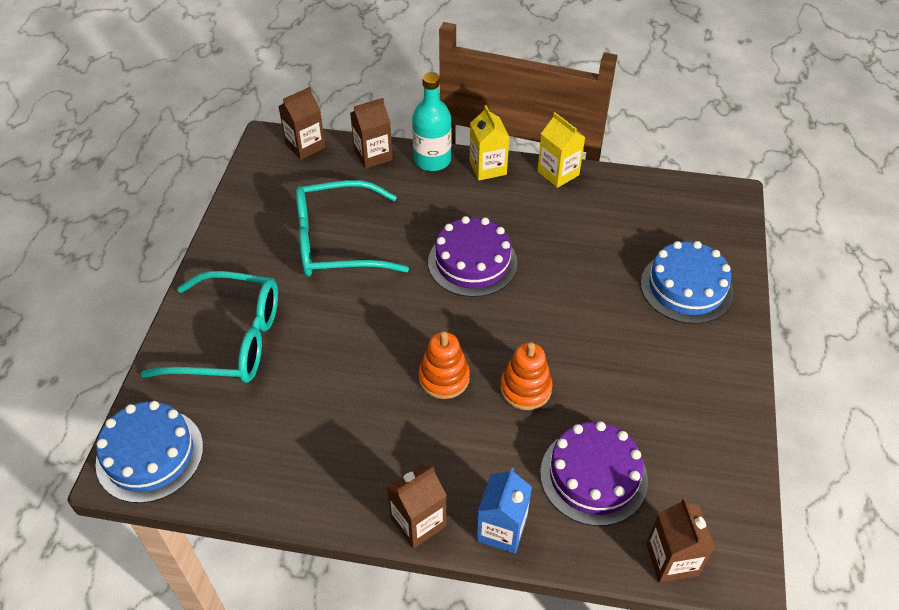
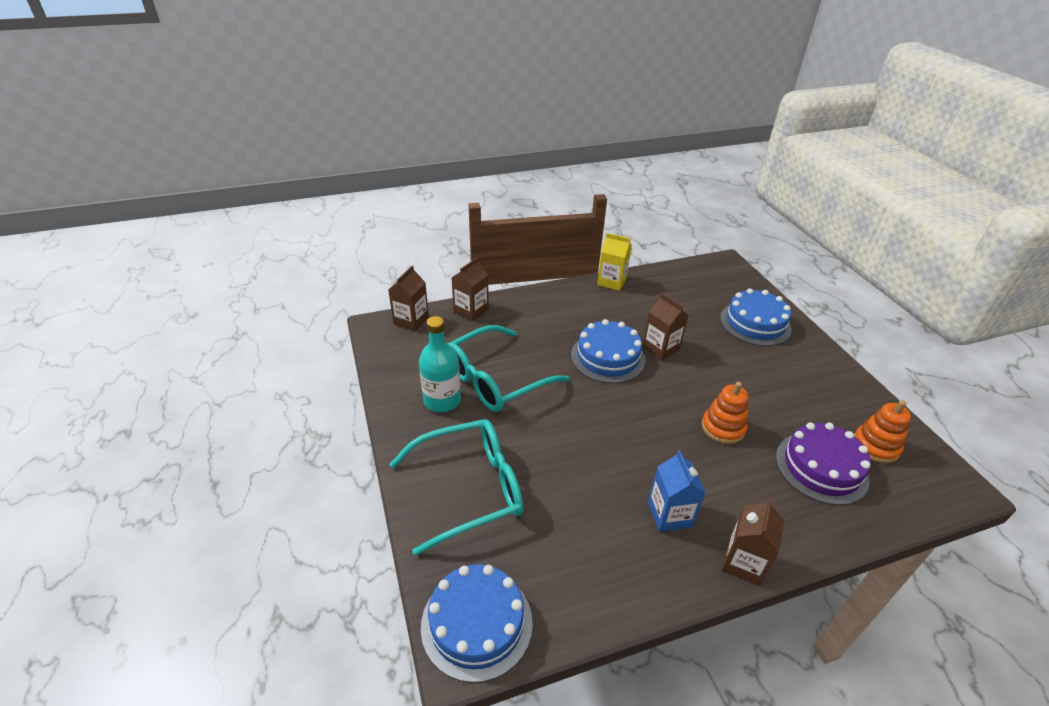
camera: 30 degrees left, 10 degrees down
turquoise bottle [412,72,452,171] -> turquoise bottle moved to [419,316,461,412]
orange stacking toy [418,332,470,399] -> orange stacking toy moved to [854,400,911,463]
purple cake [428,216,517,297] -> blue cake [571,319,646,383]
yellow carton [469,105,509,180] -> none
blue carton [476,468,532,554] -> blue carton moved to [648,450,706,532]
brown carton [646,498,715,583] -> brown carton moved to [642,293,688,360]

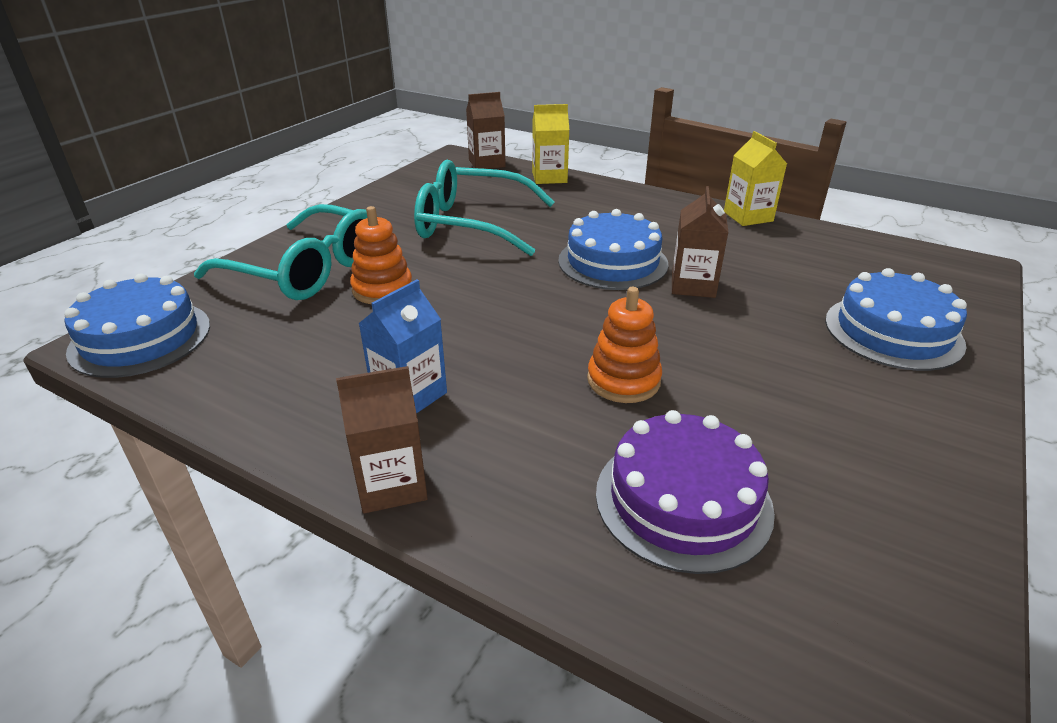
camera: 50 degrees right, 5 degrees down
turquoise bottle [419,316,461,412] -> none
brown carton [452,257,489,321] -> yellow carton [532,104,569,184]
orange stacking toy [854,400,911,463] -> orange stacking toy moved to [350,206,412,304]

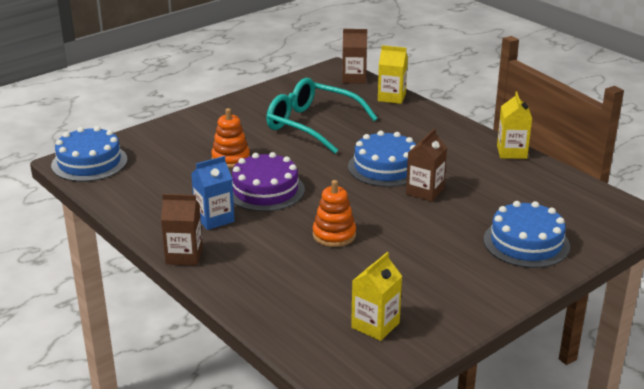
camera: 20 degrees right, 5 degrees down
turquoise glasses [194,204,367,300] -> none
purple cake [596,410,775,574] -> purple cake moved to [232,152,305,212]
none -> yellow carton [351,252,402,341]

